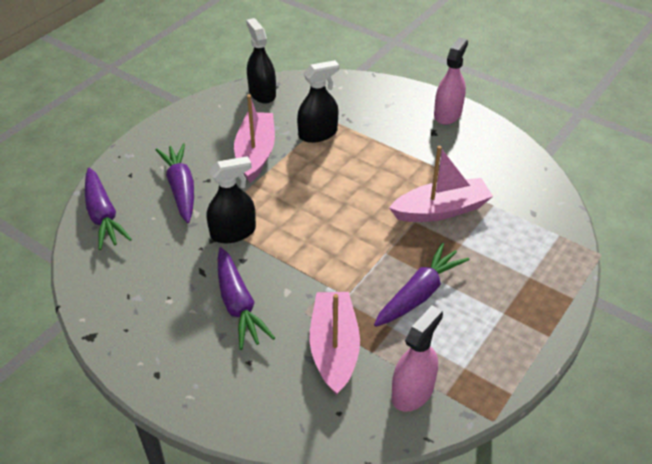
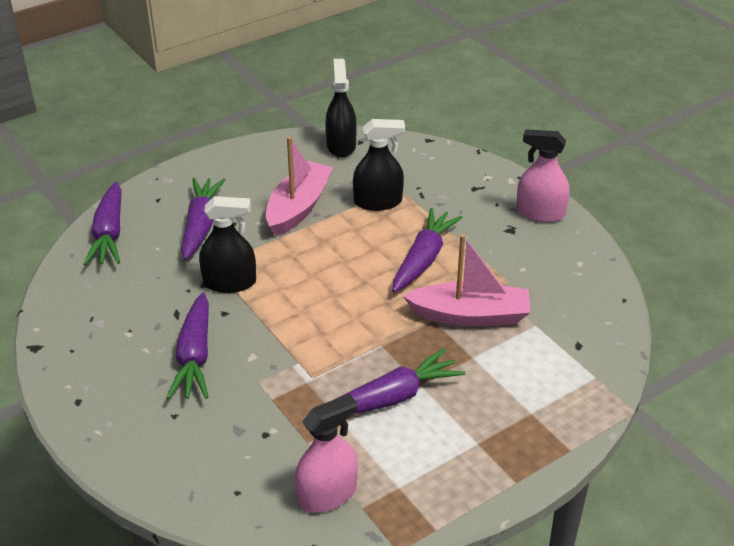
camera: 20 degrees right, 5 degrees down
pink boat [309,292,360,396] -> none
pink spray bottle [434,37,468,125] -> pink spray bottle turned 120 degrees counterclockwise [516,129,570,222]
none -> purple carrot [392,208,463,292]

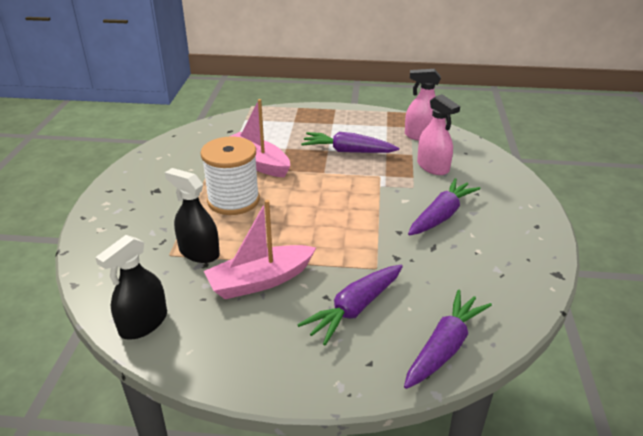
camera: 140 degrees left, 5 degrees down
black spray bottle [199,196,256,293] -> none
purple carrot [392,208,463,292] -> white spool [201,136,260,215]
pink spray bottle [516,129,570,222] -> pink spray bottle moved to [417,94,460,175]

